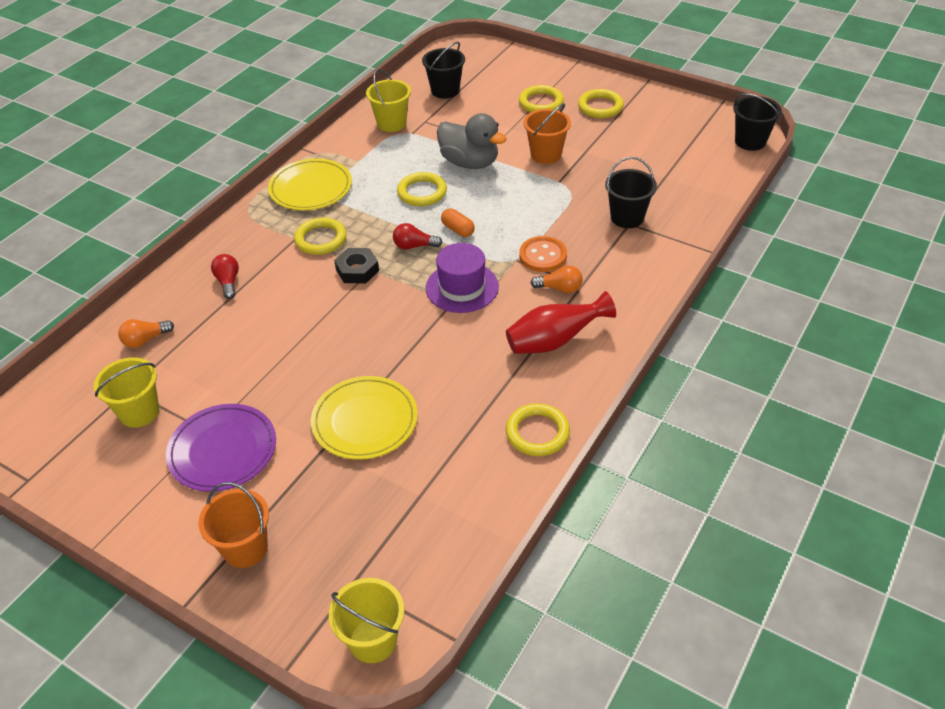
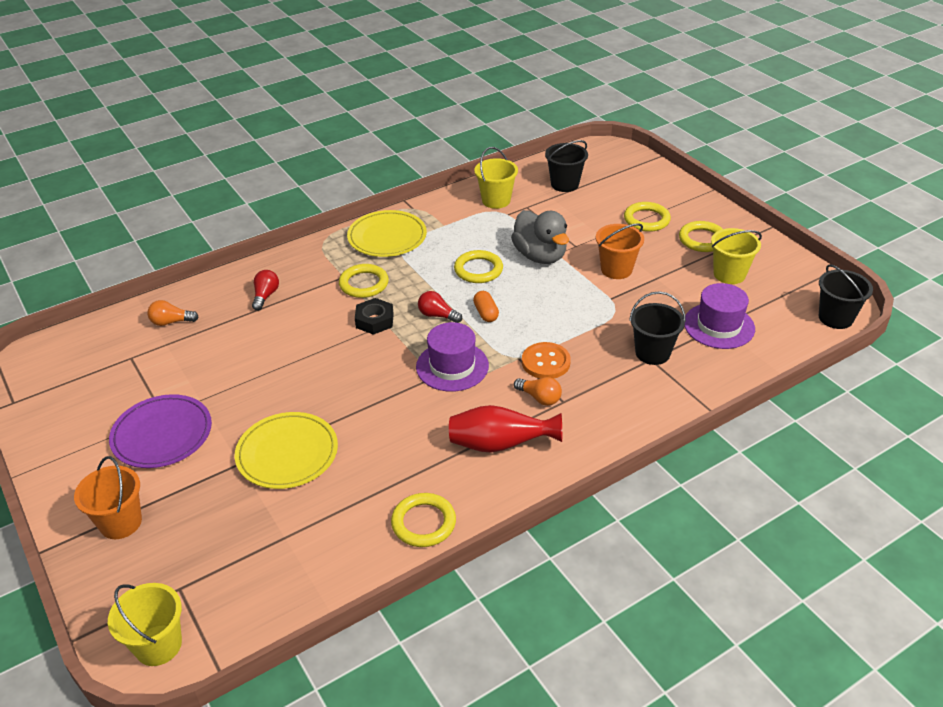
camera: 25 degrees right, 5 degrees down
yellow bucket [94,357,159,428] -> yellow bucket moved to [711,228,762,284]
none -> purple hat [684,283,755,349]

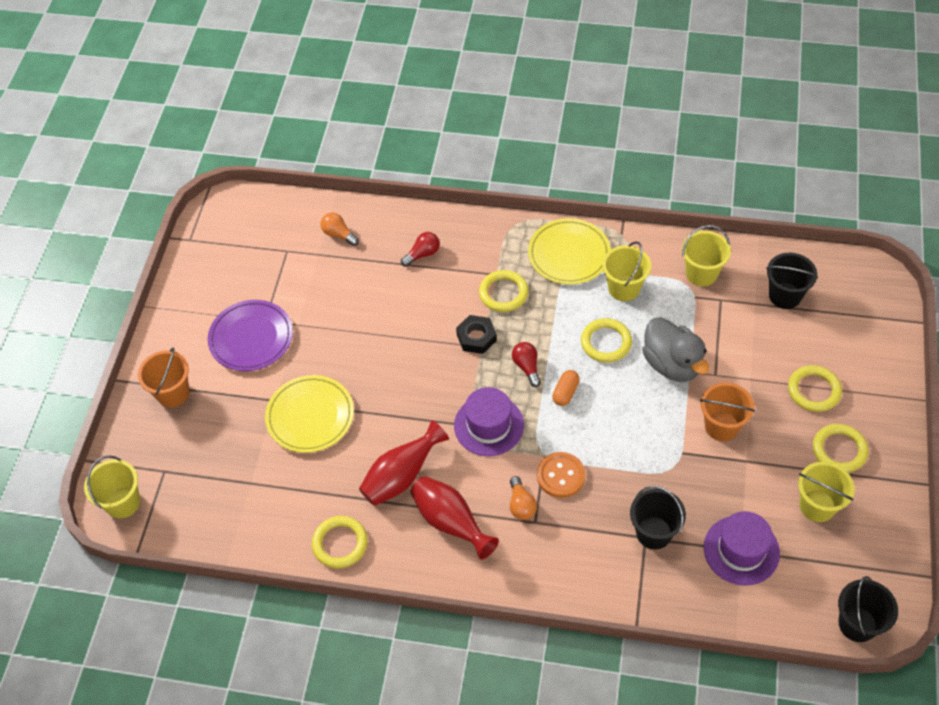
camera: 45 degrees right, 15 degrees up
grey duck [511,210,569,264] -> grey duck turned 45 degrees counterclockwise [642,317,709,382]
none -> red vase [359,420,449,506]
none -> yellow bucket [602,241,651,301]

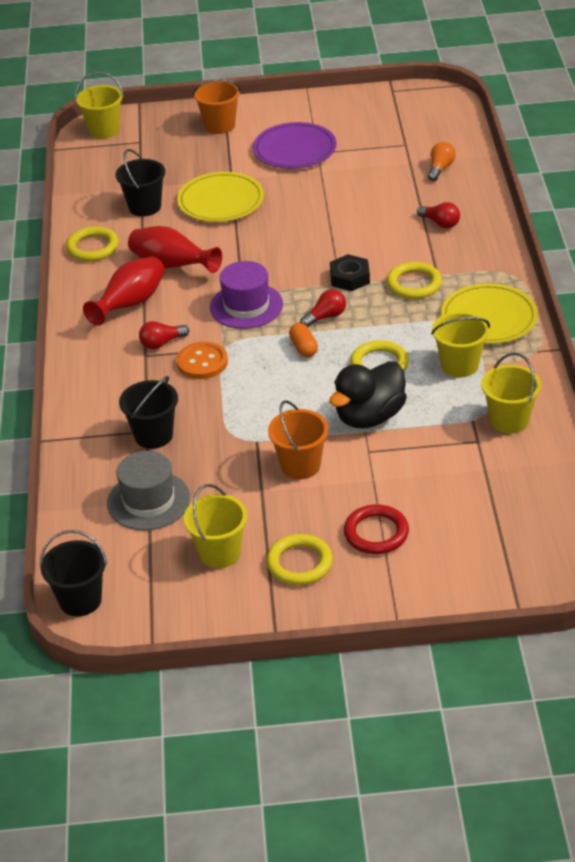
camera: 75 degrees right, 15 degrees down
orange light bulb [510,476,537,520] -> red light bulb [139,321,189,349]
orange capsule [552,370,580,406] -> orange capsule turned 60 degrees clockwise [289,323,318,357]
grey duck [642,317,709,382] -> black duck [329,361,407,428]
purple hat [704,511,780,586] -> grey hat [107,451,190,531]
black bucket [766,253,818,309] -> black bucket moved to [116,149,165,216]
yellow ring [788,365,842,412] -> red ring [344,504,409,554]

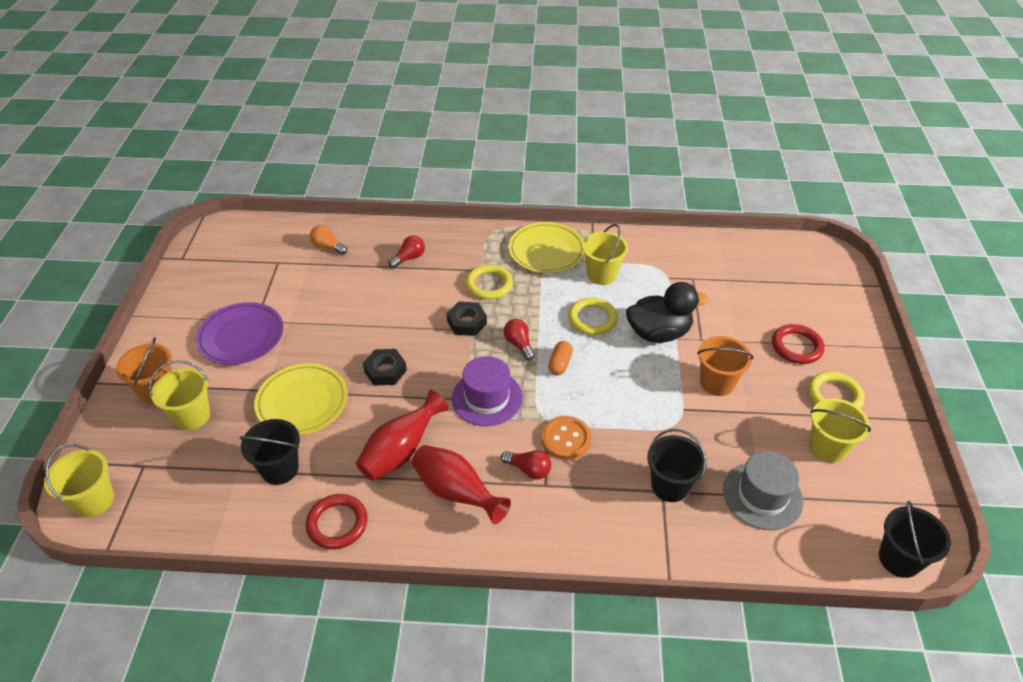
camera: 85 degrees left, 5 degrees up
yellow ring [66,226,119,261] -> red ring [306,494,368,549]
red light bulb [139,321,189,349] -> red light bulb turned 45 degrees counterclockwise [501,450,551,480]
orange capsule [289,323,318,357] -> orange capsule turned 60 degrees counterclockwise [548,341,573,375]
black duck [329,361,407,428] -> black duck turned 60 degrees counterclockwise [626,282,709,343]
yellow bucket [481,353,541,434] -> yellow bucket moved to [149,360,210,430]
none -> black nut [363,349,407,386]

